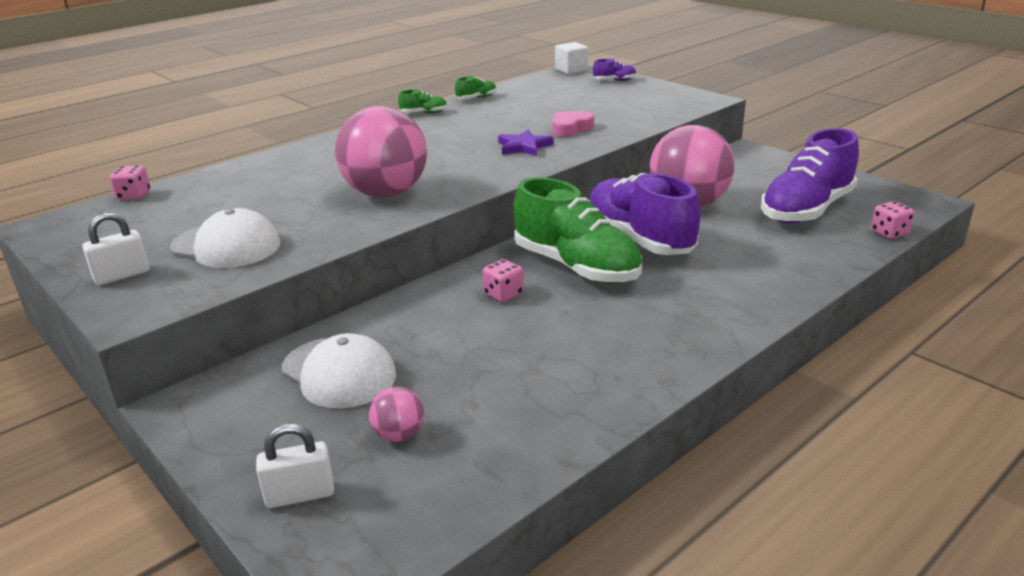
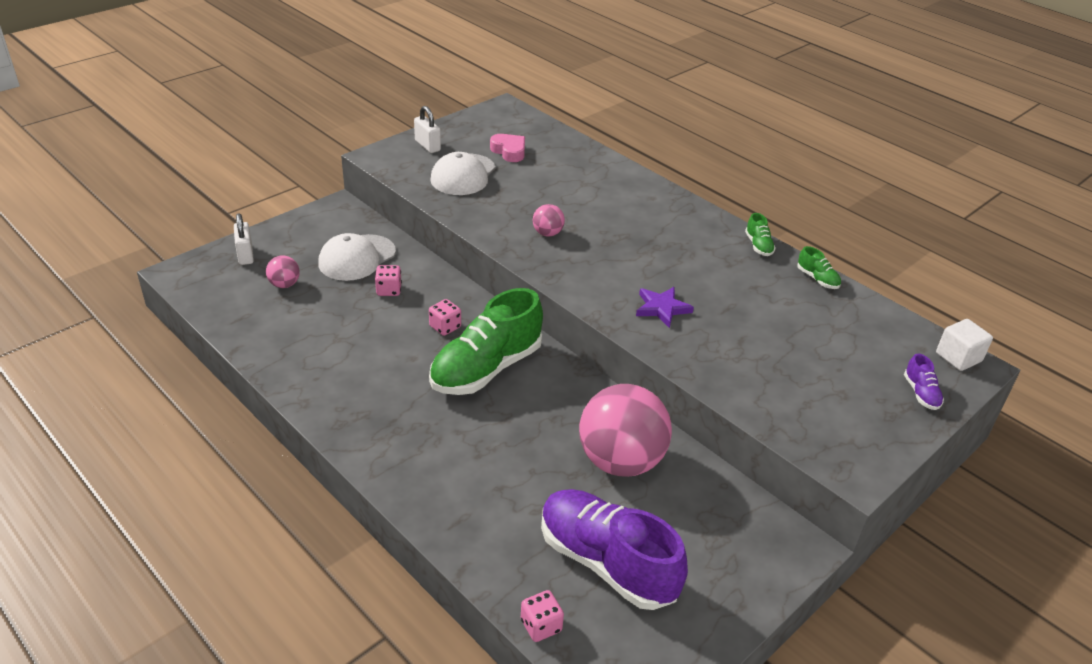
camera: 85 degrees right, 10 degrees up
pink dice [110,165,150,200] -> pink dice moved to [375,265,402,296]
pink ball [335,106,427,198] -> pink ball [533,204,565,237], size x0.43
pink heart [552,111,594,137] -> pink heart moved to [490,134,525,162]
purple shoe [589,173,700,255] -> none

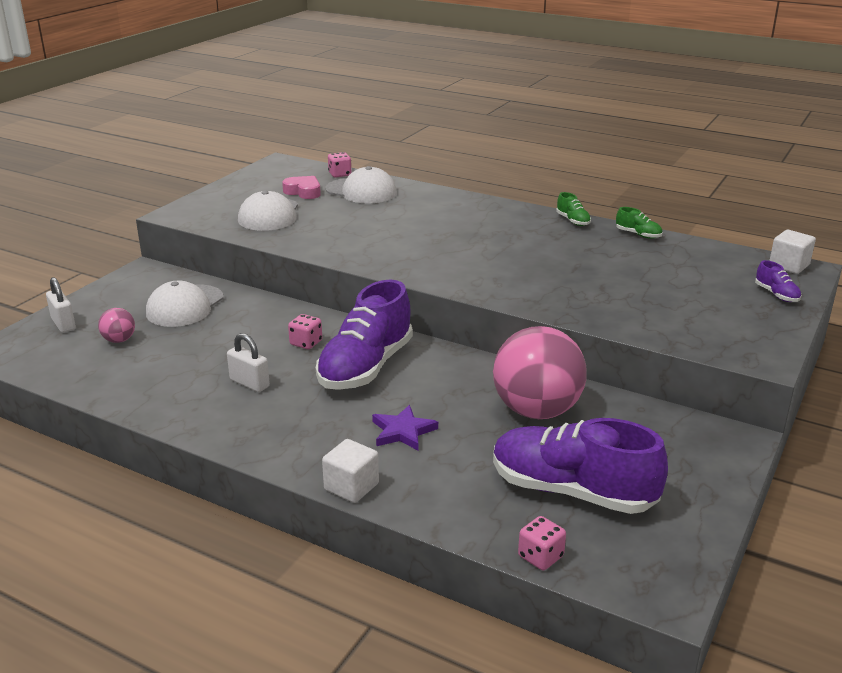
camera: 15 degrees left, 10 degrees down
pink dice [375,265,402,296] -> pink dice moved to [328,152,352,178]
white padlock [414,106,441,153] -> white padlock moved to [227,333,270,392]
green shoe [429,288,543,395] -> purple shoe [316,280,413,390]
pink ball [533,204,565,237] -> none
purple star [636,287,694,328] -> purple star moved to [372,405,438,450]
none -> white cube [322,439,379,503]
none -> white cap [325,166,397,204]

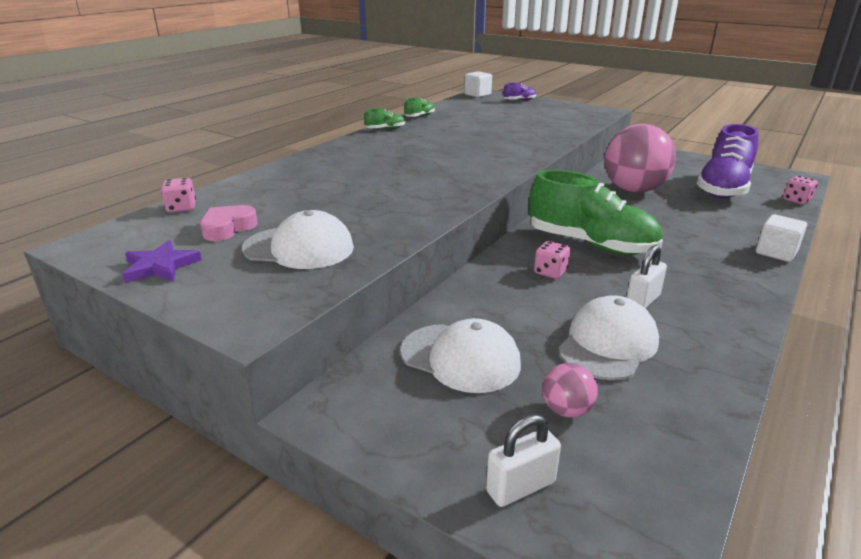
camera: 85 degrees left, 0 degrees up
purple shoe [316,280,413,390] -> green shoe [529,170,663,255]
white cap [325,166,397,204] -> white cap moved to [558,295,659,380]
purple star [372,405,438,450] -> purple star moved to [122,240,202,283]

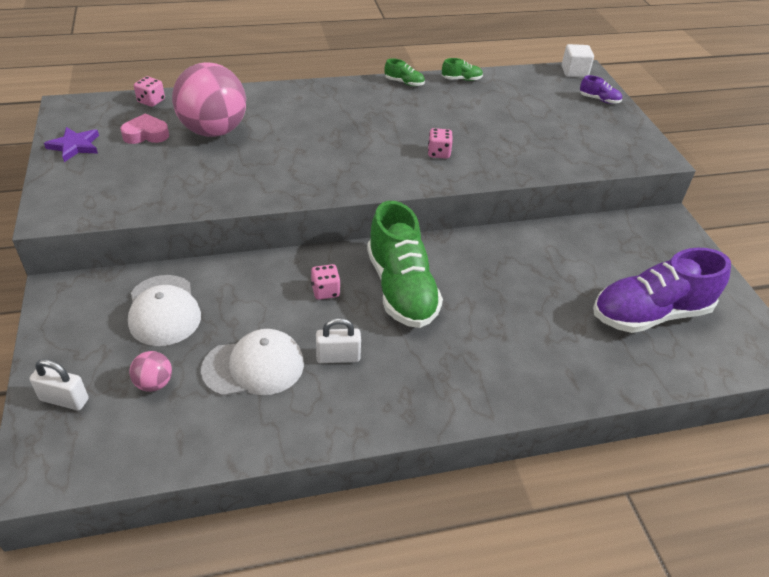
camera: 40 degrees right, 15 degrees up
white cap [242,210,354,269] -> none
pink ball [604,124,676,193] -> pink ball moved to [172,62,246,137]
white cube [756,214,807,262] -> none
pink dice [783,176,818,204] -> pink dice moved to [428,128,453,159]

